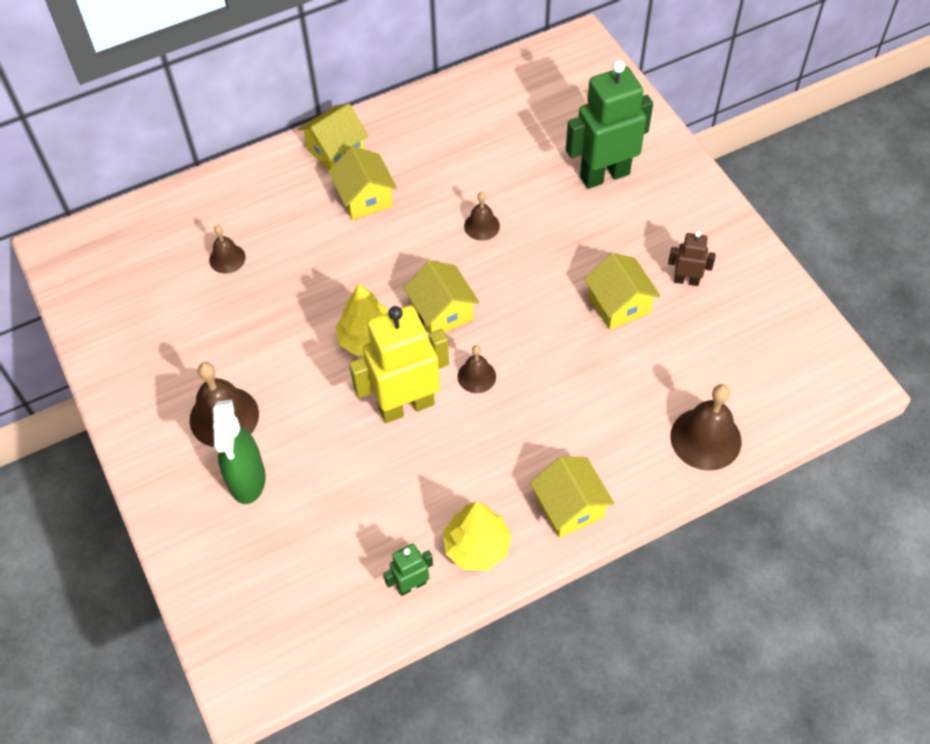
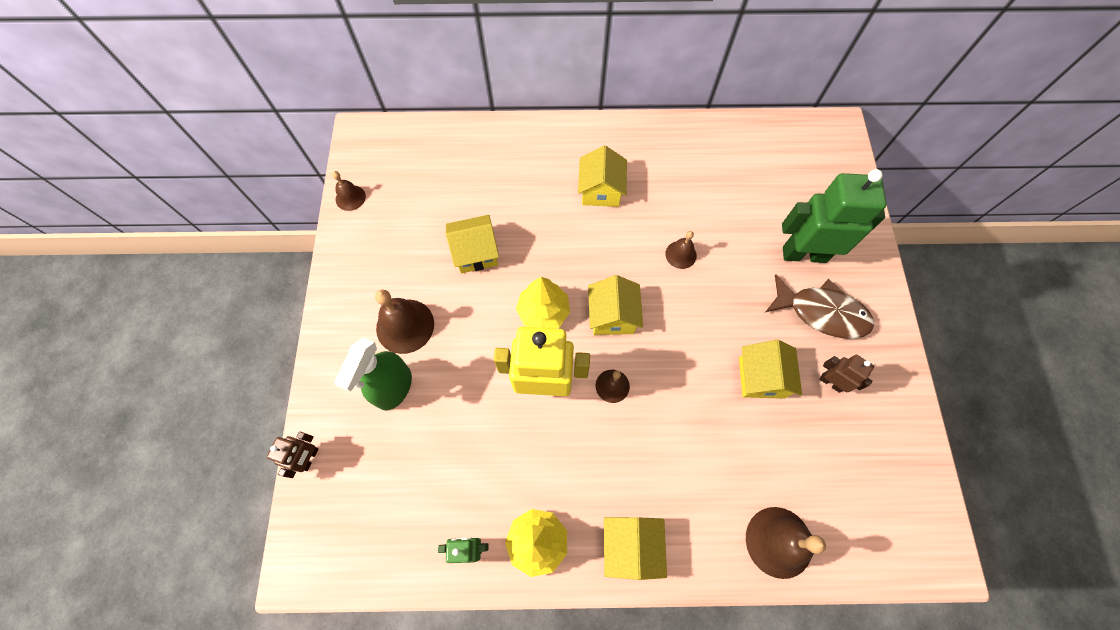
camera: 25 degrees right, 10 degrees up
brown bell [209,225,246,273] -> brown bell moved to [332,171,366,211]
yellow house [298,103,368,170] -> yellow house moved to [446,215,499,274]
none -> brown robot [267,431,318,478]
none -> brown fish [766,274,874,339]

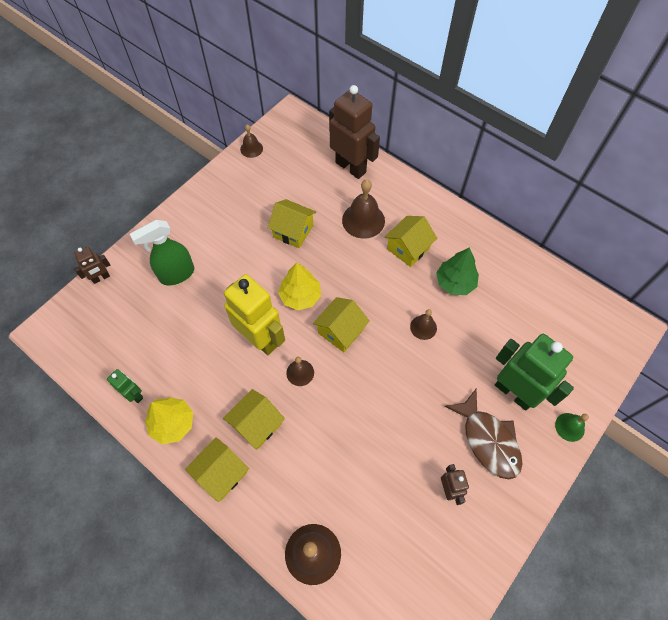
camera: 40 degrees right, 5 degrees down
brown bell [375,289,434,354] -> brown bell moved to [342,179,385,239]
yellow house [739,340,802,399] -> yellow house moved to [223,389,285,449]
none -> brown robot [329,85,380,179]
none -> green tree [436,247,479,295]
none -> green bell [555,413,589,442]

